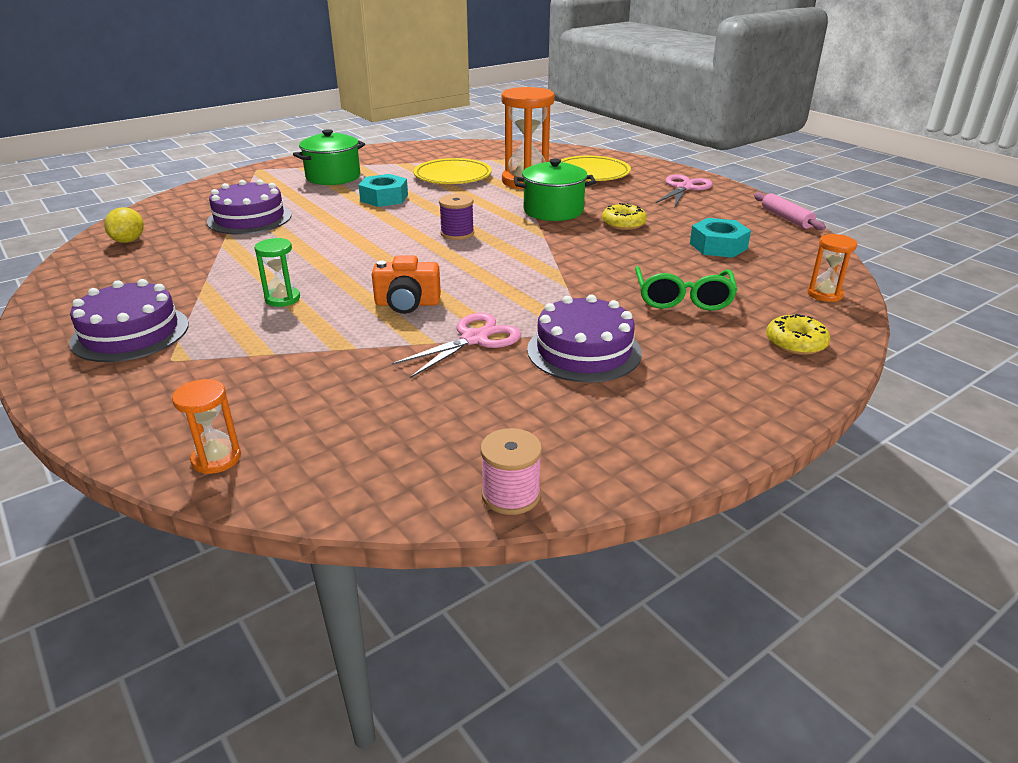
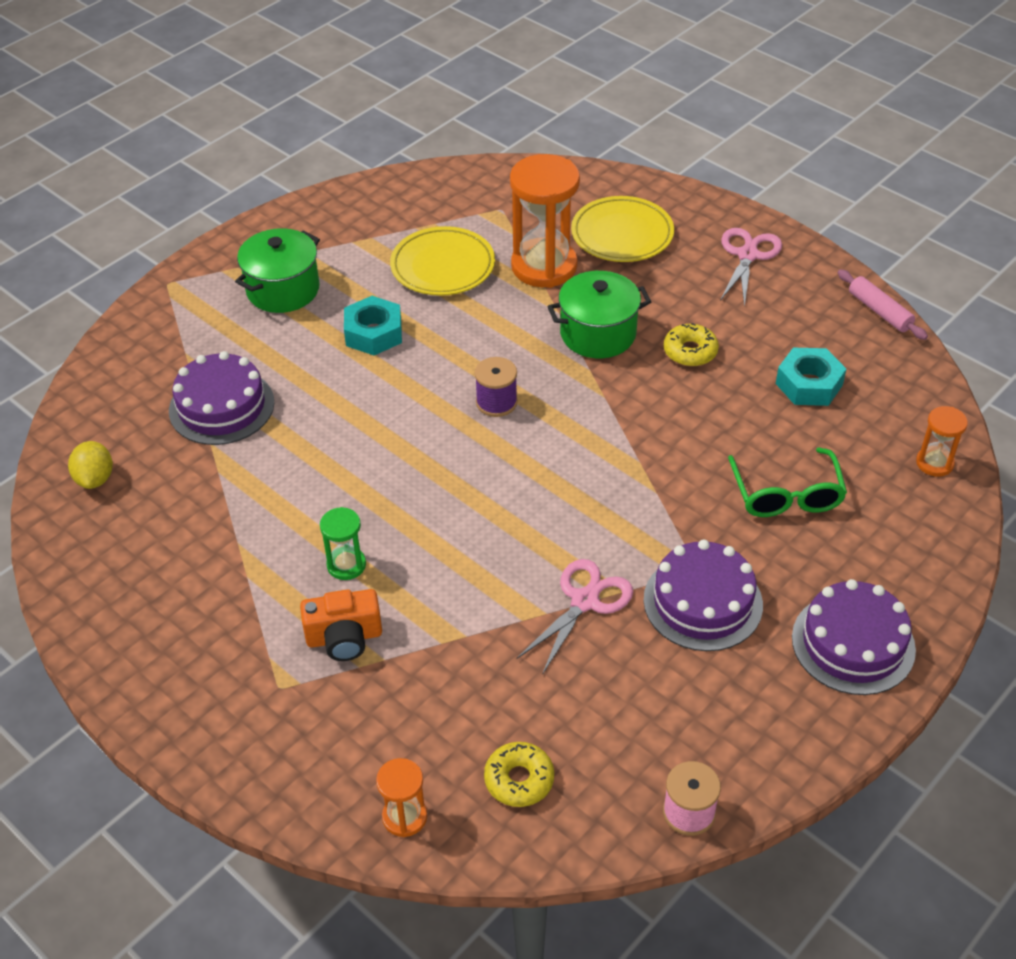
camera: 10 degrees left, 15 degrees up
purple cake [69,279,189,362] -> purple cake moved to [792,579,916,695]
orange camera [372,256,441,314] -> orange camera moved to [300,589,382,661]
yellow donut [766,314,830,355] -> yellow donut moved to [484,742,554,807]

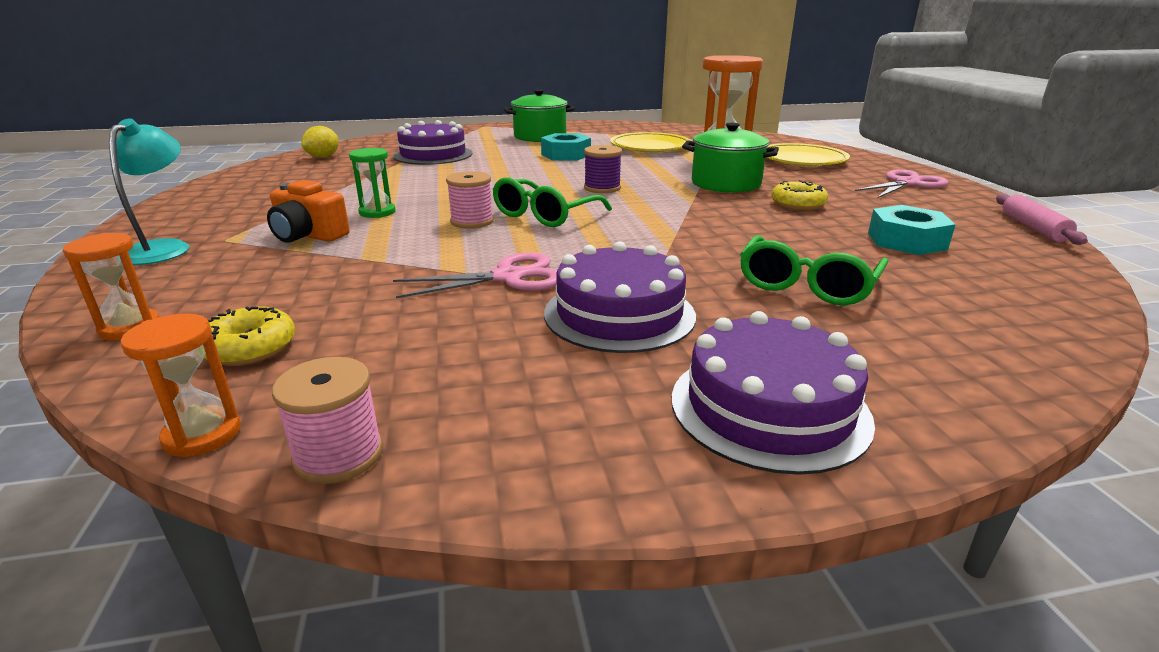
camera: 35 degrees right, 20 degrees down
orange hourglass [916,406,968,477] -> orange hourglass moved to [121,314,241,458]
none -> turquoise lamp [109,118,189,265]
none -> pink spool [446,171,494,229]
none -> green glasses [493,177,612,227]

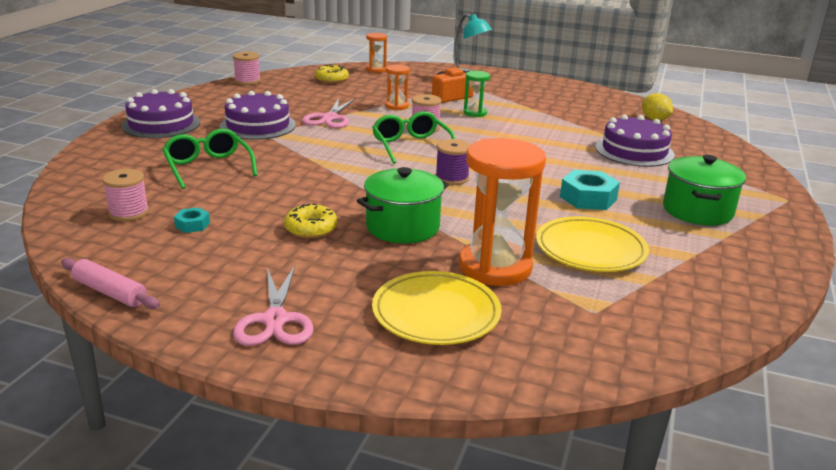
camera: 120 degrees right, 0 degrees up
orange hourglass [121,314,241,458] -> orange hourglass moved to [385,64,410,111]
turquoise nut [868,205,956,255] -> turquoise nut [174,207,210,233], size x0.54
none -> pink spool [102,169,149,221]

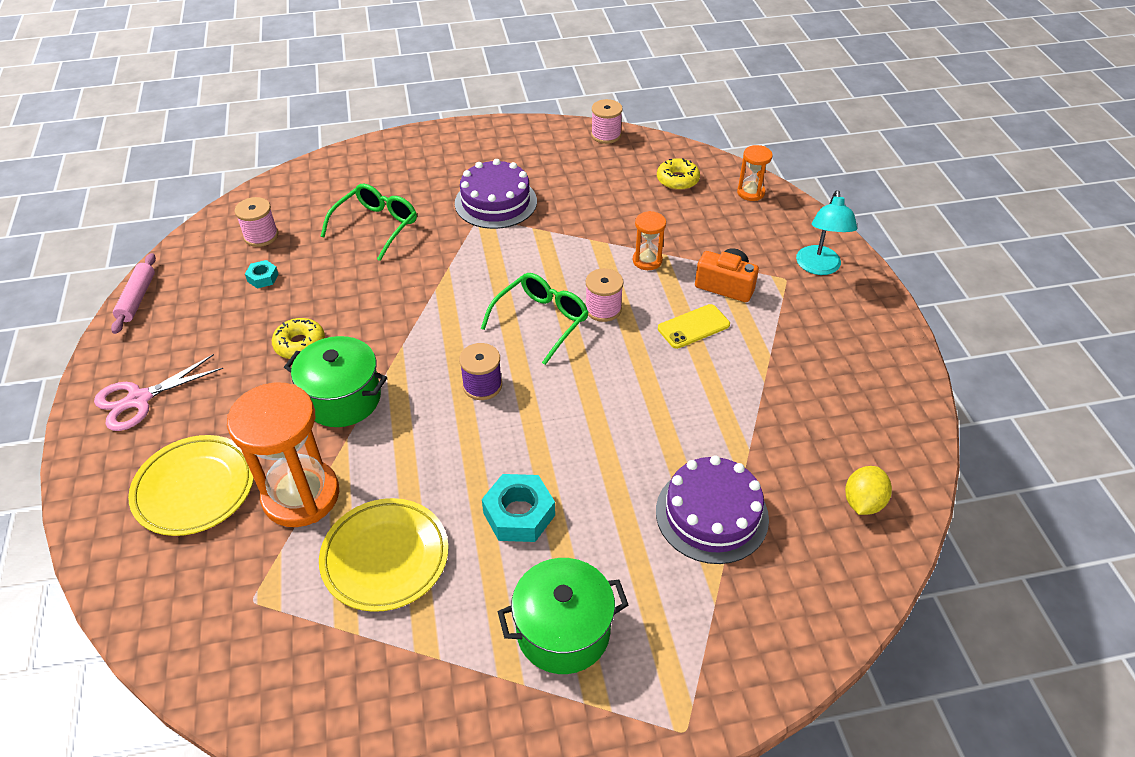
camera: 60 degrees right, 20 degrees up
purple cake [121,89,200,138] -> none
pink scissors [302,98,355,128] -> none
green hourglass [464,71,490,117] -> yellow phone [658,304,730,349]

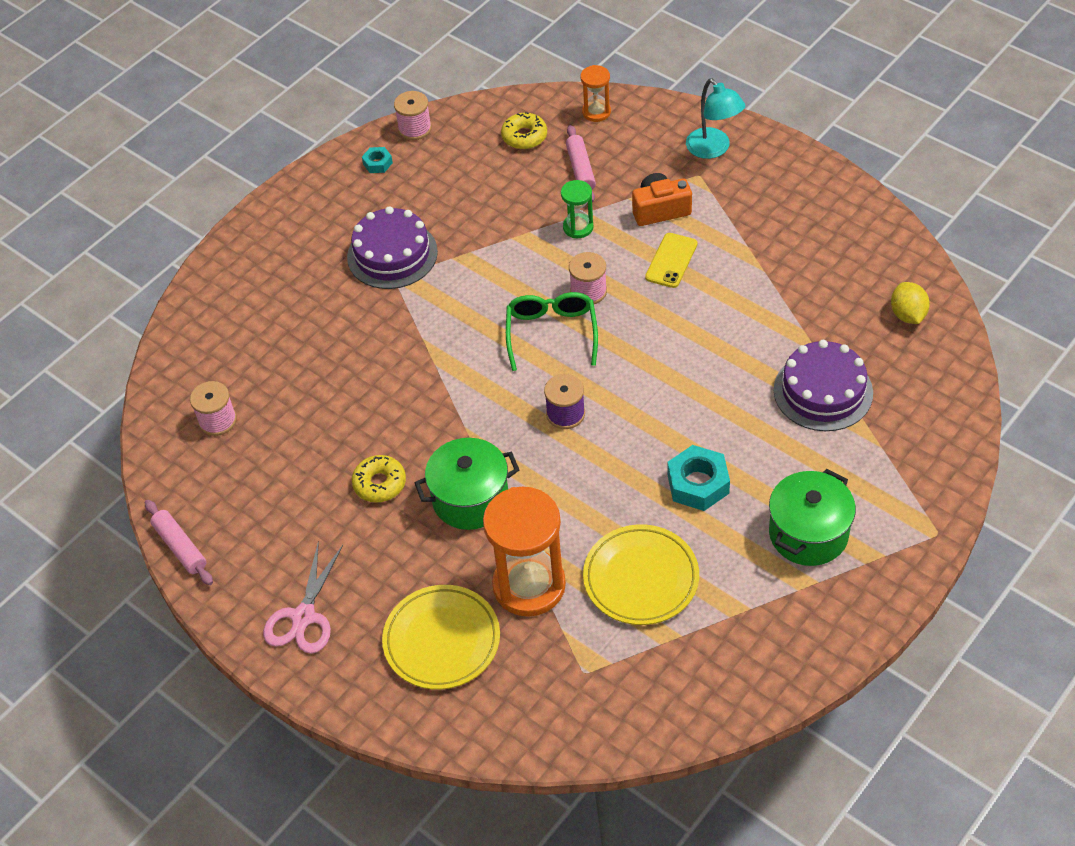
camera: 35 degrees left, 5 degrees up
turquoise nut [245,260,279,288] -> turquoise nut moved to [362,147,393,173]
green glasses [321,184,417,261] -> none
orange hourglass [633,211,666,270] -> green hourglass [561,180,594,238]
none -> pink rolling pin [566,125,596,203]

